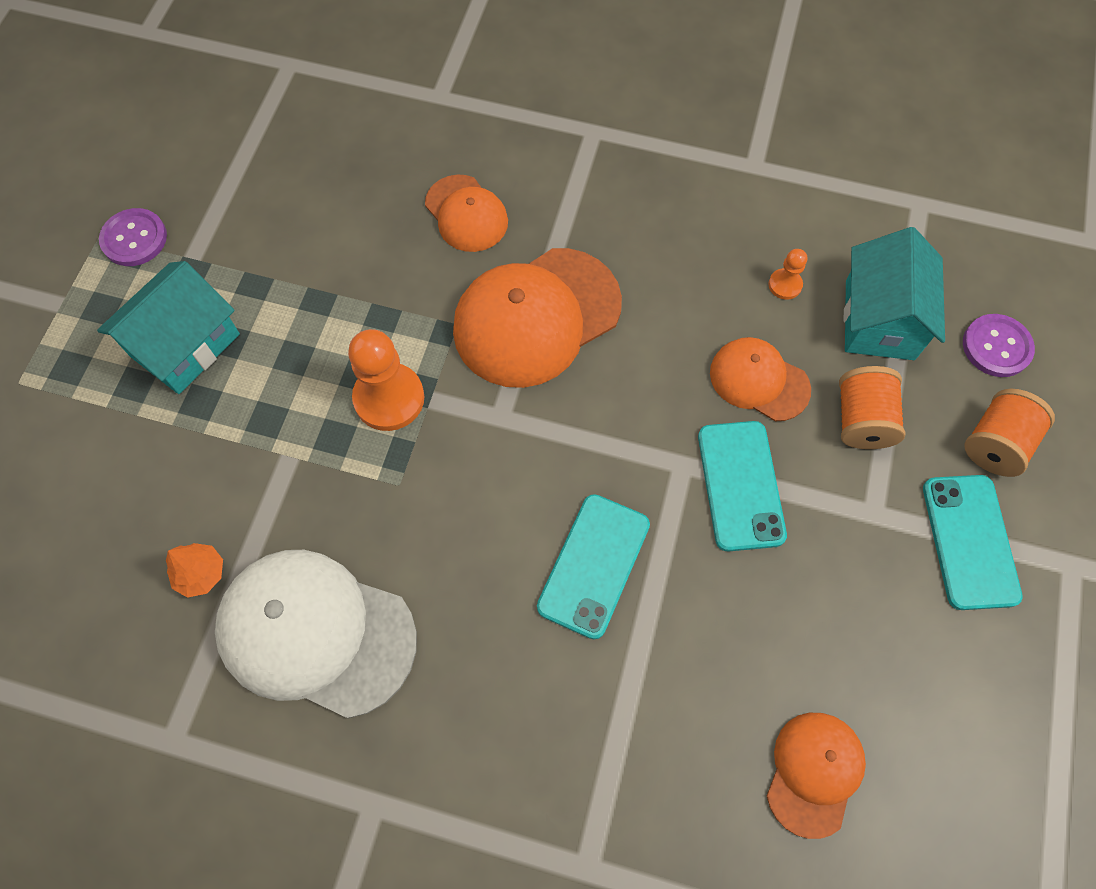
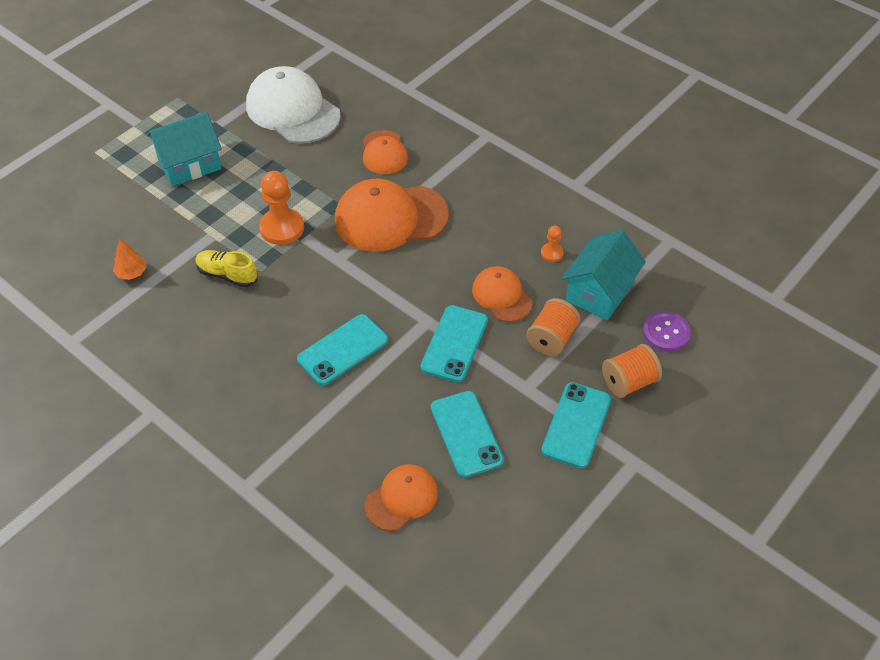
camera: 25 degrees right, 15 degrees down
purple button [99,208,167,266] -> none
white cap [215,550,417,719] -> white cap moved to [246,66,341,144]
none -> yellow shoe [196,250,258,287]
none -> turquoise phone [431,391,504,478]

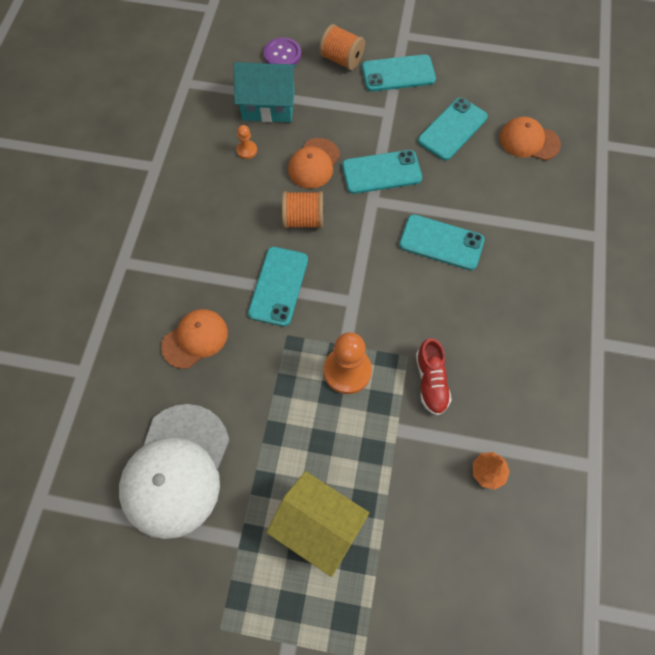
camera: 120 degrees left, 15 degrees up
turquoise house [147,112,222,186] -> yellow house [266,471,369,577]
yellow shoe [196,250,258,287] -> red shoe [416,338,452,416]
orange cap [335,179,449,252] -> turquoise phone [248,247,308,327]
orange spool [526,298,581,356] -> orange spool moved to [282,191,323,228]

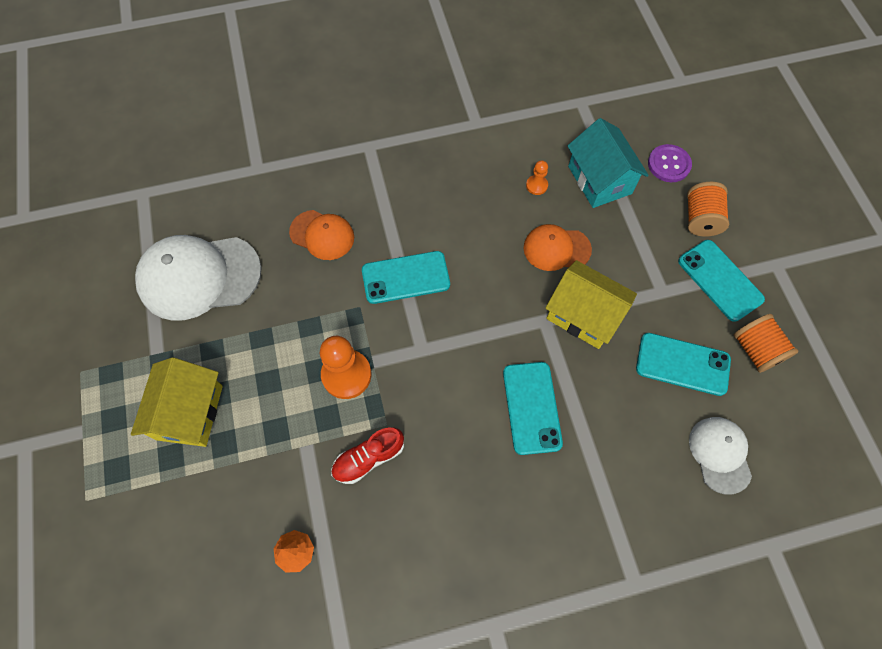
camera: 65 degrees right, 0 degrees up
orange spool [282,191,323,228] -> orange spool moved to [734,314,799,373]
turquoise phone [342,150,422,194] -> yellow house [545,260,637,349]
orange cap [499,117,561,161] -> white cap [689,417,752,495]

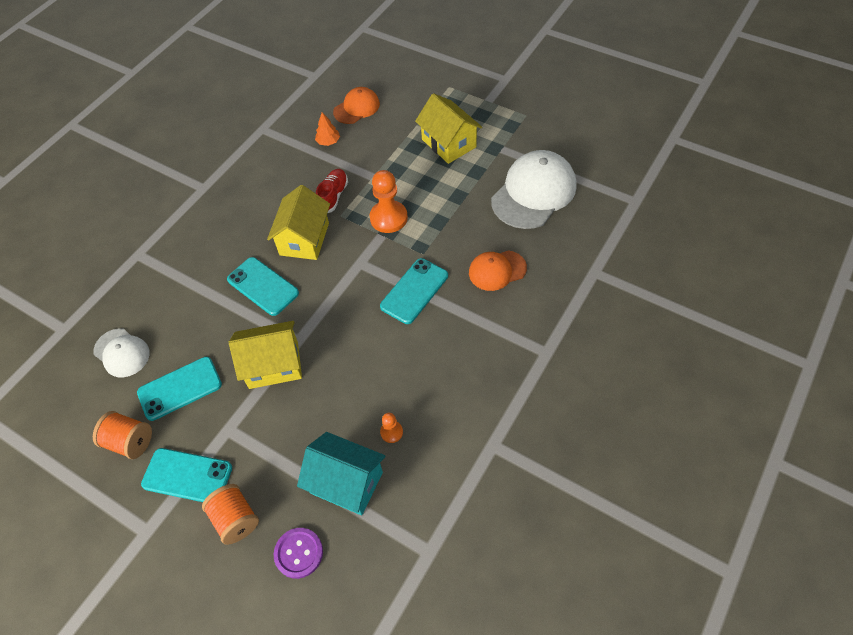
camera: 140 degrees right, 10 degrees down
orange cap [524,224,592,271] -> orange cap moved to [333,87,380,124]
none -> yellow house [267,185,330,260]

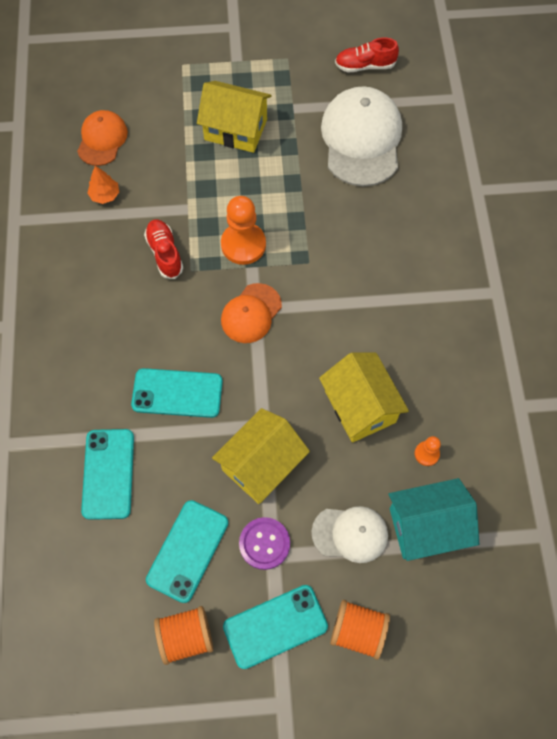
camera: 40 degrees left, 10 degrees up
white cap [93,328,150,377] -> white cap moved to [311,506,388,563]
yellow house [267,185,330,260] -> yellow house moved to [319,353,409,443]
purple button [274,528,323,579] -> purple button moved to [239,517,290,570]
turquoise phone [380,258,448,324] -> turquoise phone moved to [81,429,134,520]
orange cap [469,250,527,291] -> orange cap moved to [221,283,282,343]
none -> red shoe [335,37,399,72]

